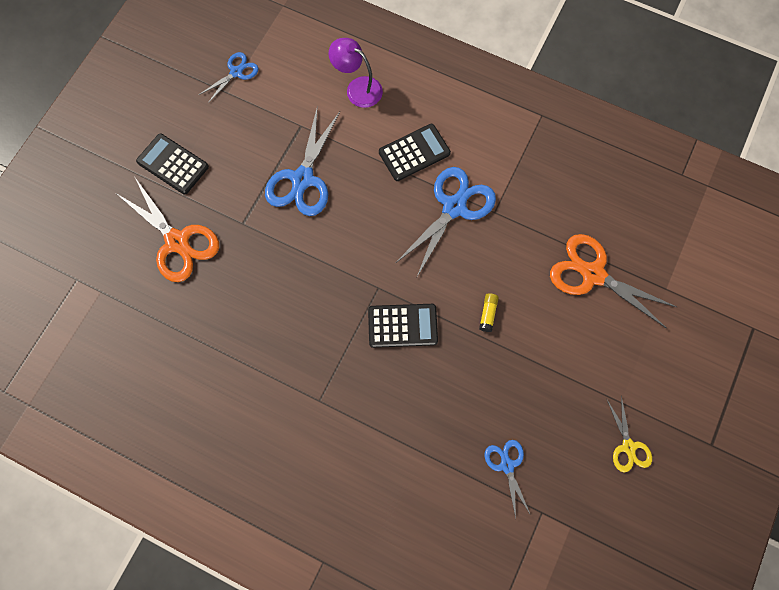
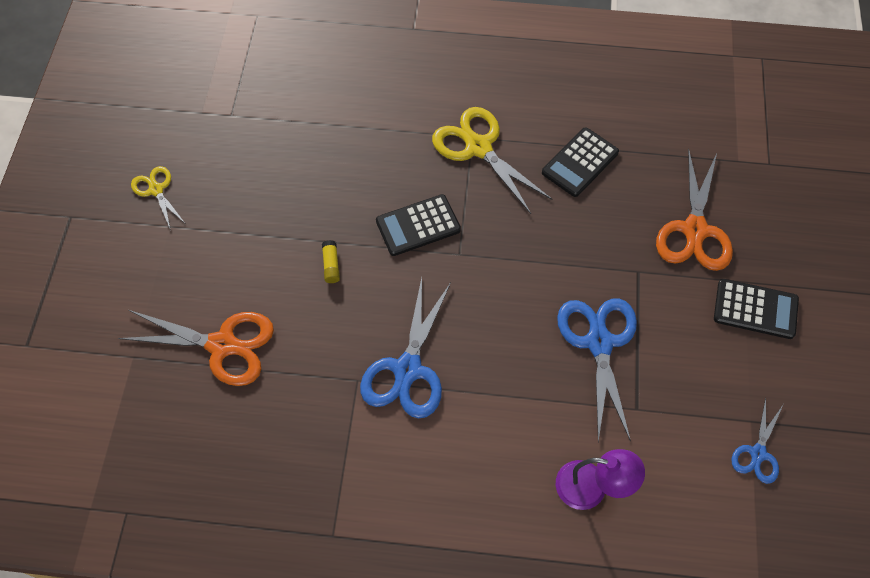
camera: 160 degrees right, 10 degrees down
orange scissors [116,178,219,282] -> orange scissors turned 105 degrees counterclockwise [656,148,733,271]
black calculator [379,124,451,181] -> black calculator moved to [542,127,619,197]
blue scissors [485,440,530,518] -> none
none -> yellow scissors [432,107,552,214]

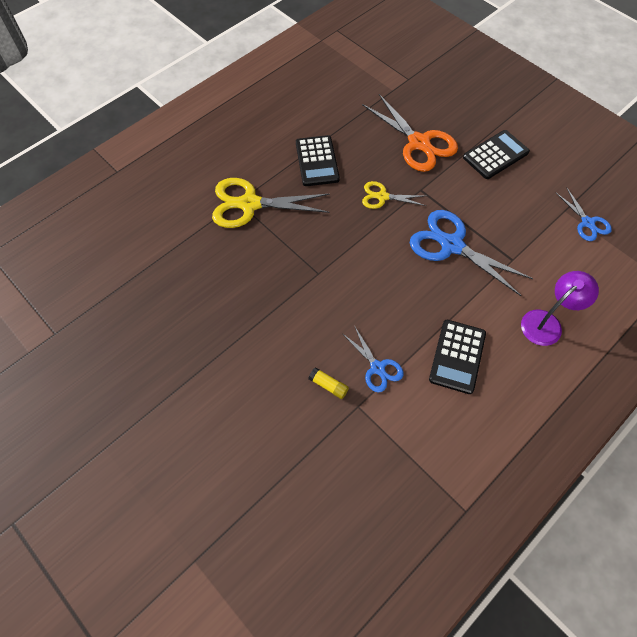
camera: 50 degrees left, 0 degrees up
orange scissors [118,310,274,386] -> none
yellow scissors [131,166,185,230] -> yellow scissors moved to [362,181,426,209]
yellow glue stick [322,240,340,283] -> yellow glue stick moved to [308,367,349,399]
blue scissors [360,278,451,418] -> blue scissors [342,327,404,393], size x0.55
black calculator [376,194,461,256] -> black calculator moved to [429,320,486,394]

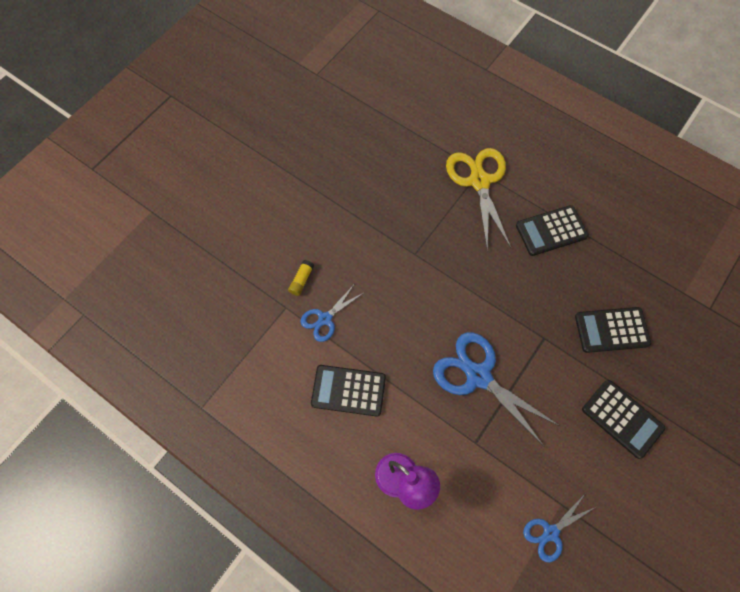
camera: 80 degrees right, 5 degrees up
orange scissors [362,94,458,172] -> black calculator [575,307,651,353]
yellow scissors [362,181,426,209] -> none
blue scissors [410,210,533,296] -> blue scissors turned 75 degrees counterclockwise [433,332,560,446]

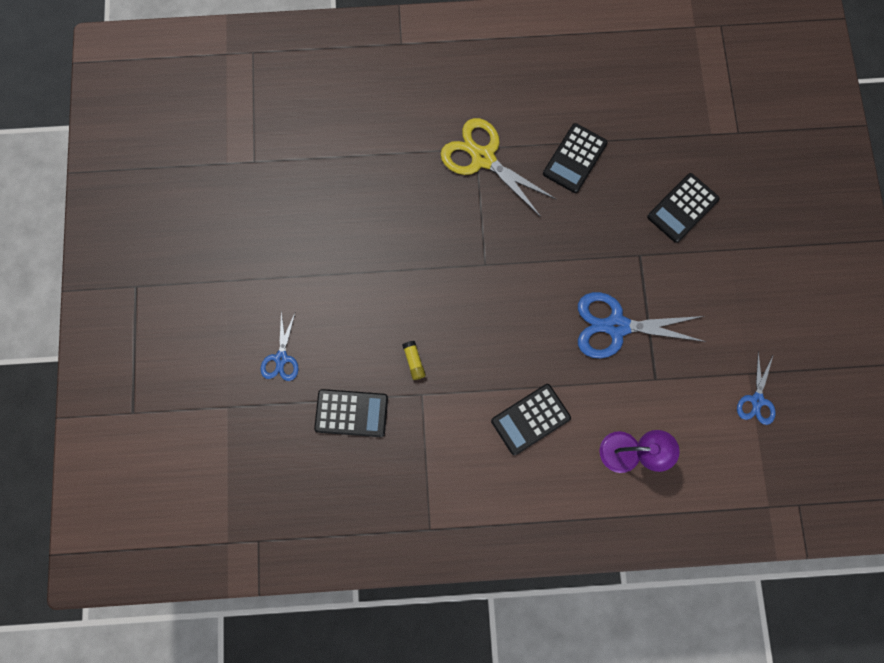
camera: 40 degrees left, 10 degrees up
blue scissors [301,285,365,342] -> blue scissors moved to [260,311,299,381]
black calculator [582,380,665,459] -> black calculator moved to [314,389,388,437]

